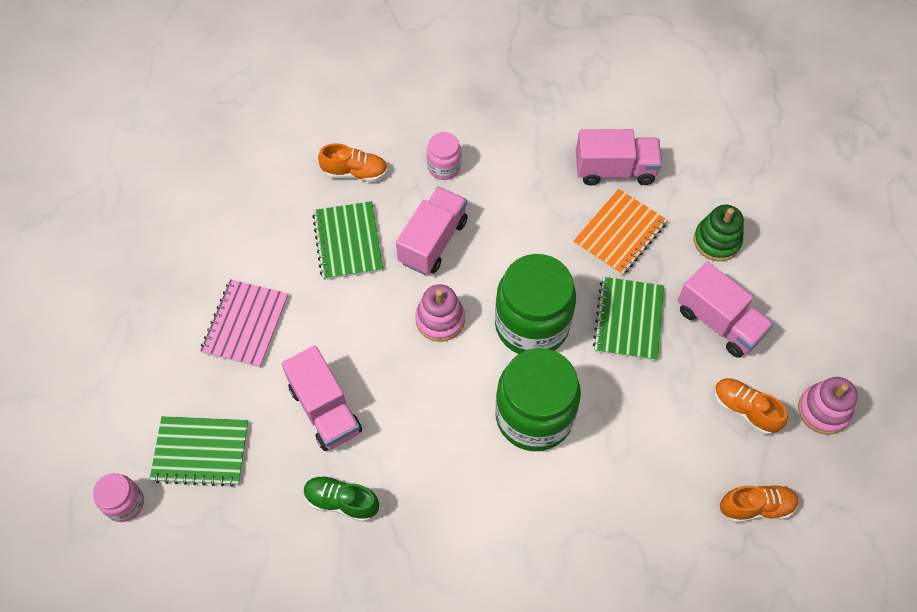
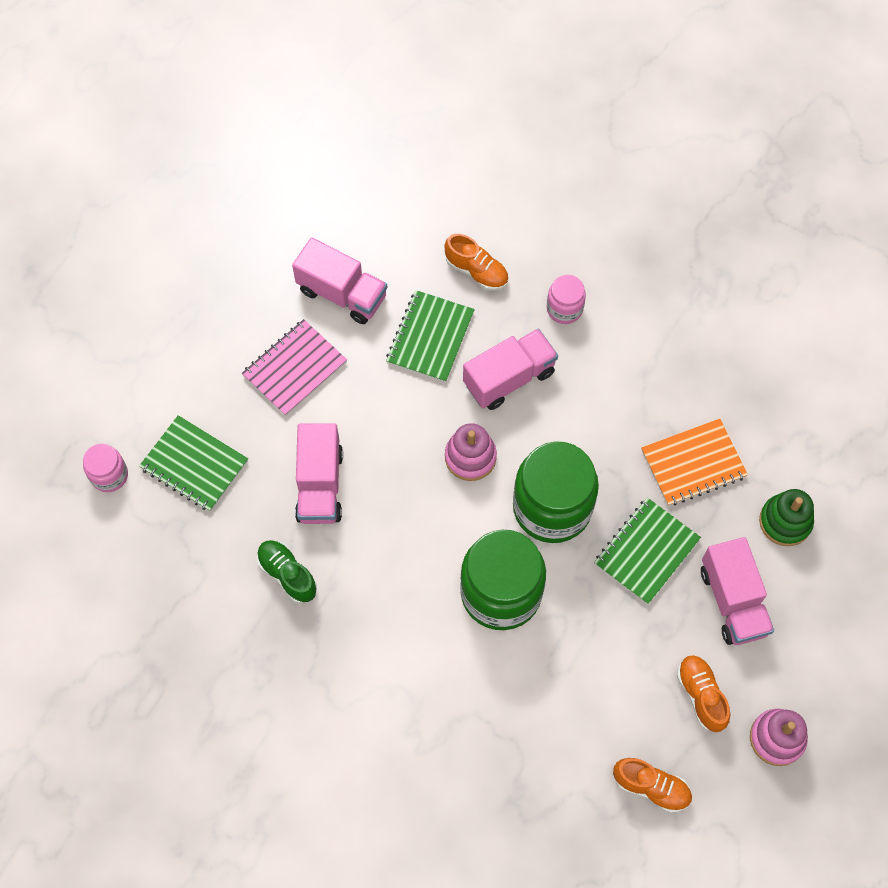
camera: 30 degrees right, 5 degrees up
pink truck [576,129,662,186] -> pink truck moved to [292,238,387,324]

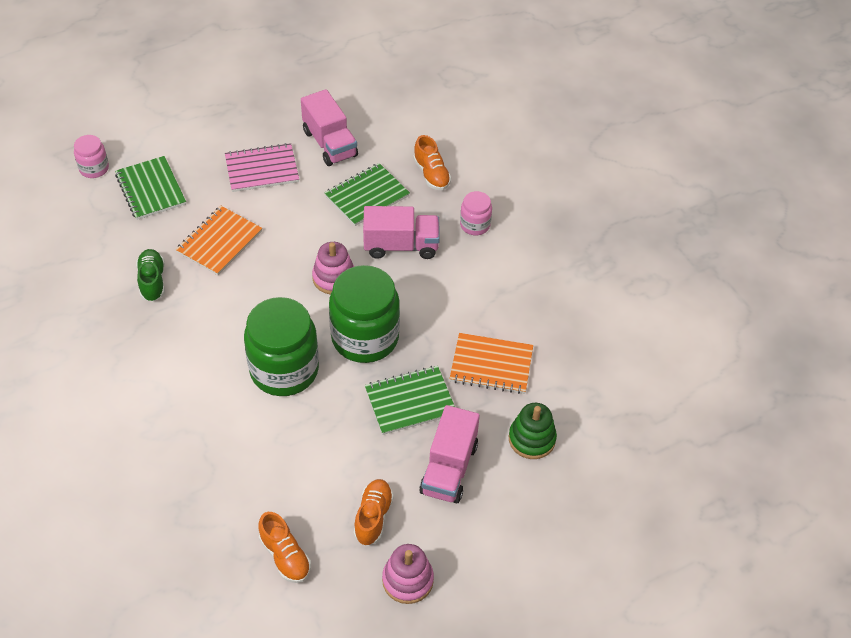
camera: 30 degrees right, 15 degrees down
pink truck [295,423,343,524] -> orange notebook [176,206,262,275]

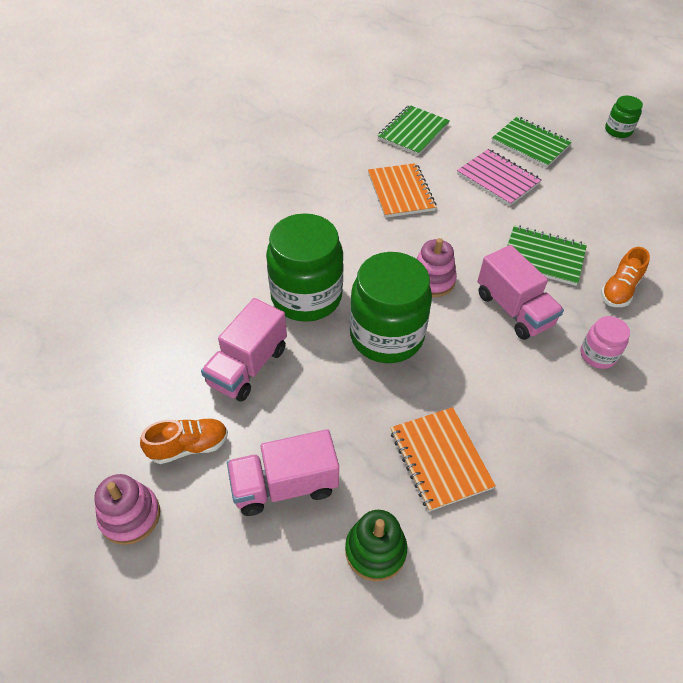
camera: 60 degrees right, 0 degrees up
pink jar [74,135,109,178] -> none
green shoe [136,249,165,302] -> none
orange notebook [176,206,262,275] -> orange notebook turned 75 degrees clockwise [368,163,436,218]
orange shoe [258,512,311,583] -> none
pink truck [301,89,358,166] -> pink truck moved to [201,298,287,402]
green notebook [365,366,455,435] -> green notebook moved to [492,117,572,168]
none -> green jar [605,96,643,138]

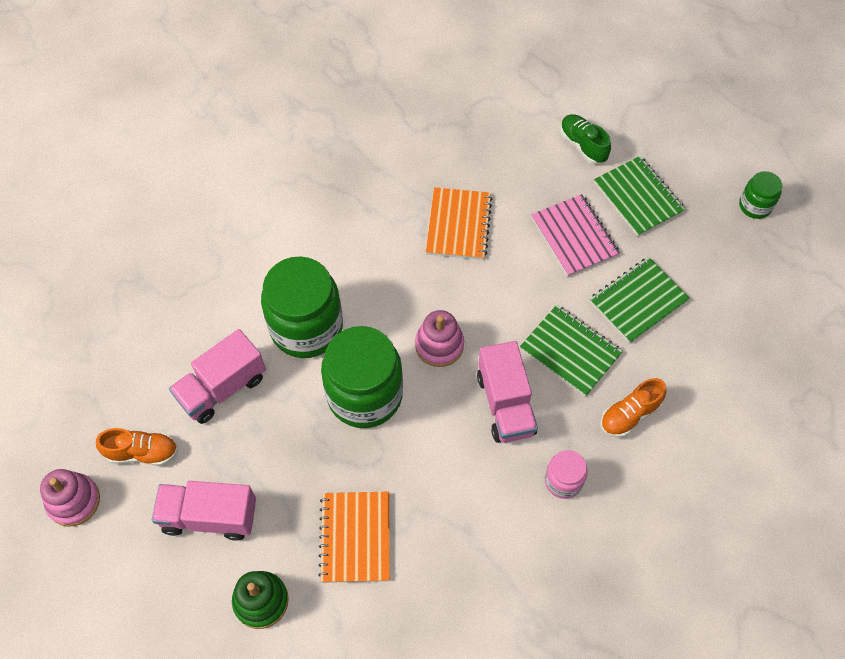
camera: 20 degrees right, 10 degrees up
green notebook [377,105,450,156] -> green notebook moved to [590,257,690,343]
none -> green shoe [560,114,611,164]

